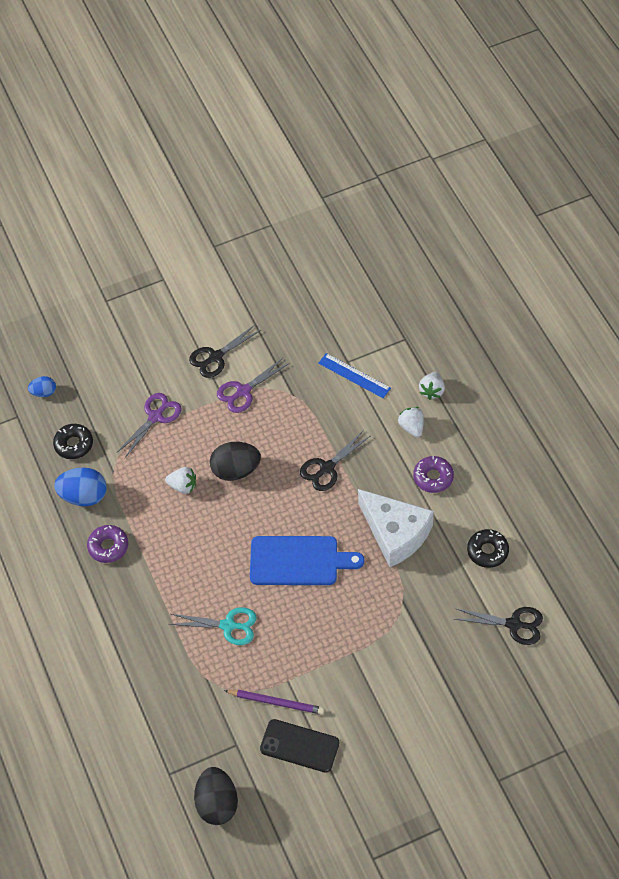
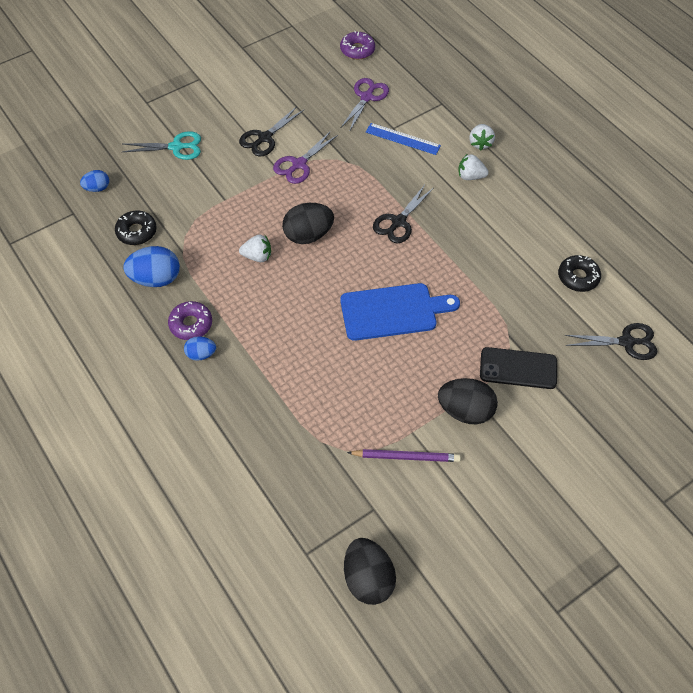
camera: 15 degrees left, 0 degrees up
purple scissors [117,393,182,458] -> purple scissors moved to [341,78,389,132]
turquoise scissors [169,607,257,645] -> turquoise scissors moved to [122,131,201,160]
black phone [260,719,340,773] -> black phone moved to [480,347,557,389]
white cheese [358,489,434,567] -> none
white strawberry [398,407,424,437] -> white strawberry turned 45 degrees counterclockwise [458,154,489,180]
purple donut [413,456,454,493] -> purple donut moved to [340,31,375,60]
none -> blue egg [184,336,216,361]
none -> black egg [438,378,498,424]

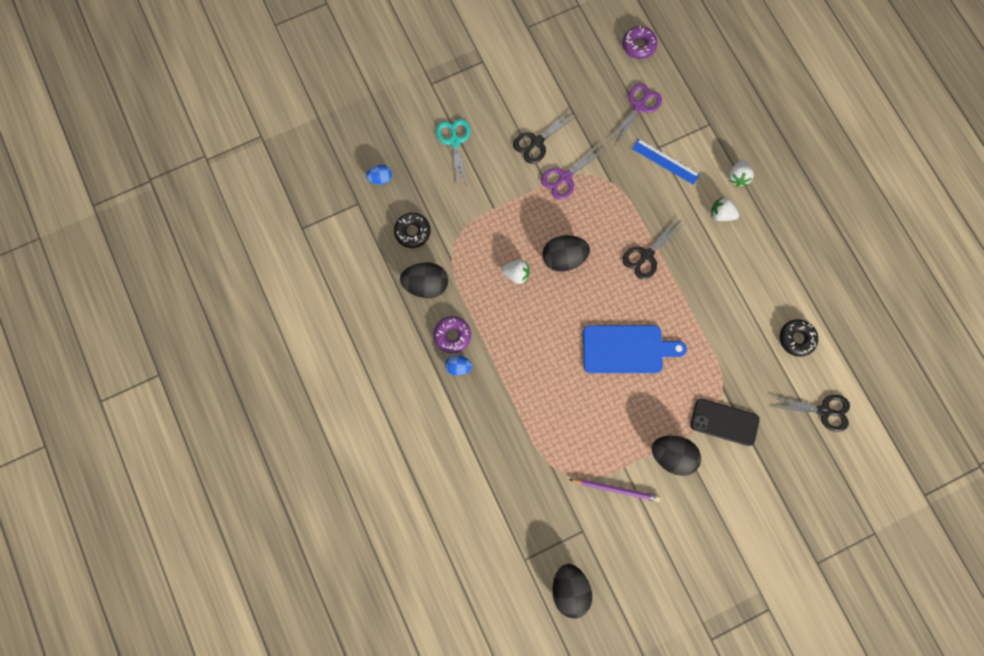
camera: 10 degrees right, 20 degrees up
turquoise scissors [122,131,201,160] -> turquoise scissors turned 105 degrees counterclockwise [436,119,470,186]
blue egg [123,246,180,287] -> black egg [400,262,448,298]

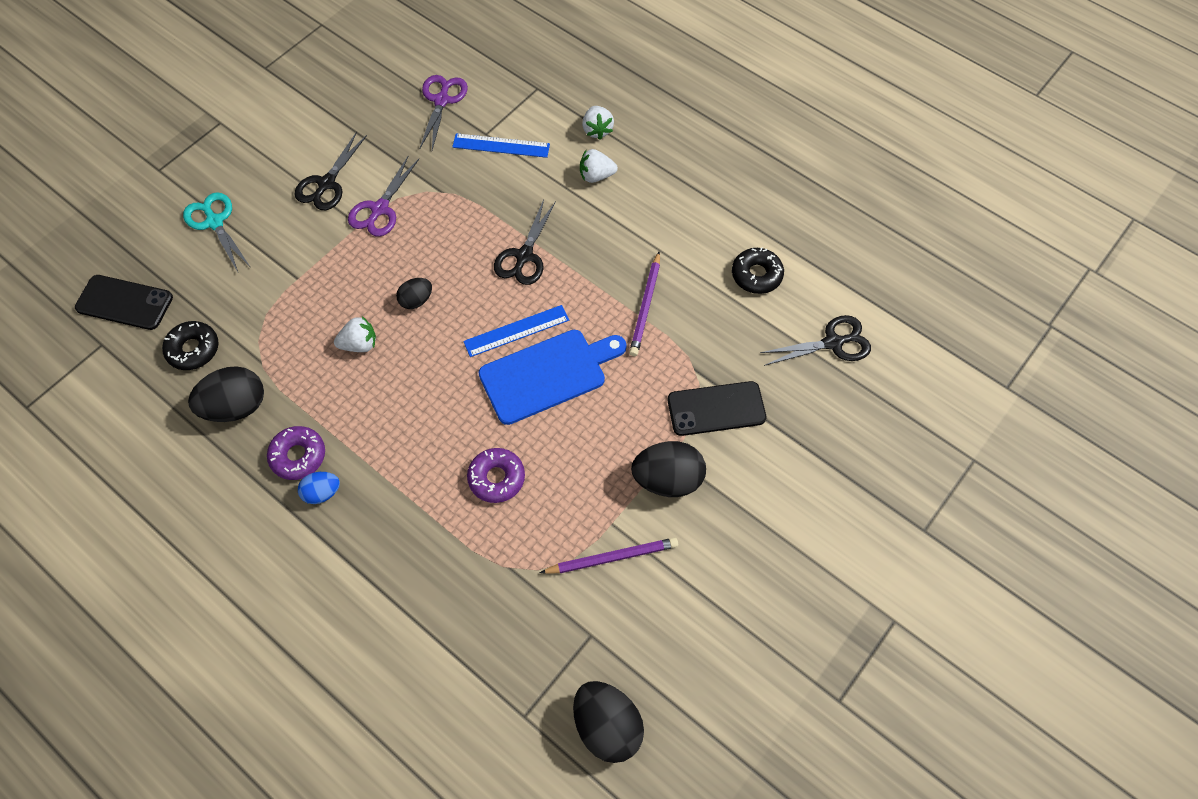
camera: 25 degrees left, 15 degrees down
blue egg [366,165,392,185] -> black phone [75,275,173,330]
black egg [542,235,590,272] -> black egg [396,278,432,309], size x0.56
purple donut [623,26,657,59] -> purple donut moved to [467,448,525,503]
none -> blue ruler [463,305,569,357]
none -> purple pencil [629,252,660,356]

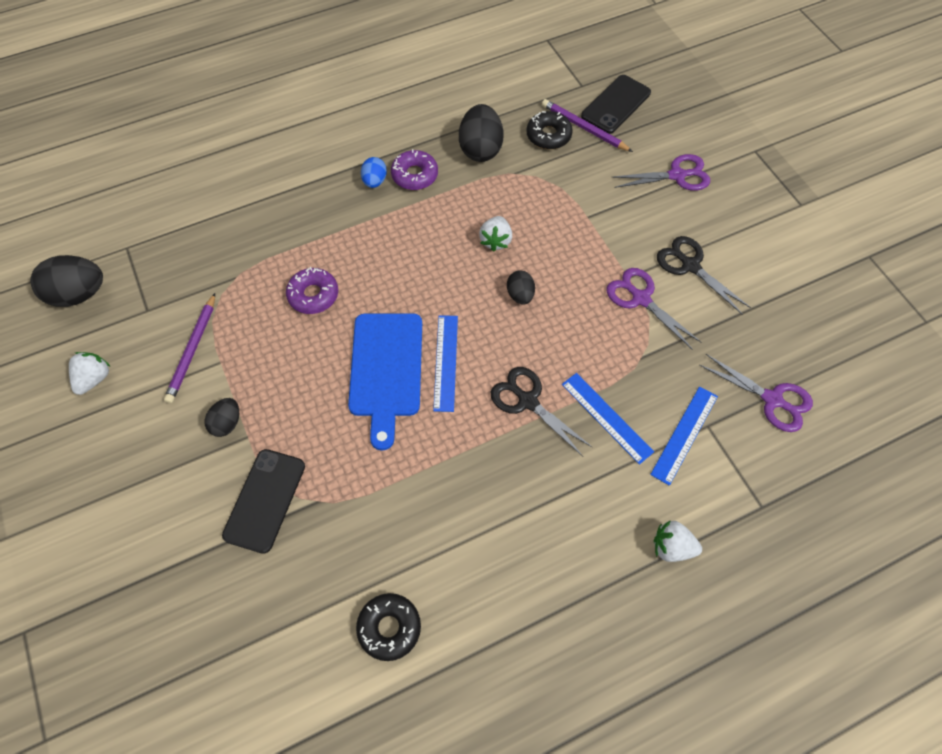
camera: 115 degrees right, 0 degrees up
turquoise scissors [183,192,250,272] -> purple scissors [611,154,710,191]
white strawberry [580,149,618,183] -> white strawberry moved to [69,352,111,395]
purple pencil [629,252,660,356] -> purple pencil moved to [542,99,633,152]
black egg [631,441,706,497] -> black egg [205,398,239,437], size x0.56
black scissors [760,315,871,366] -> none
none -> blue ruler [562,373,654,465]

